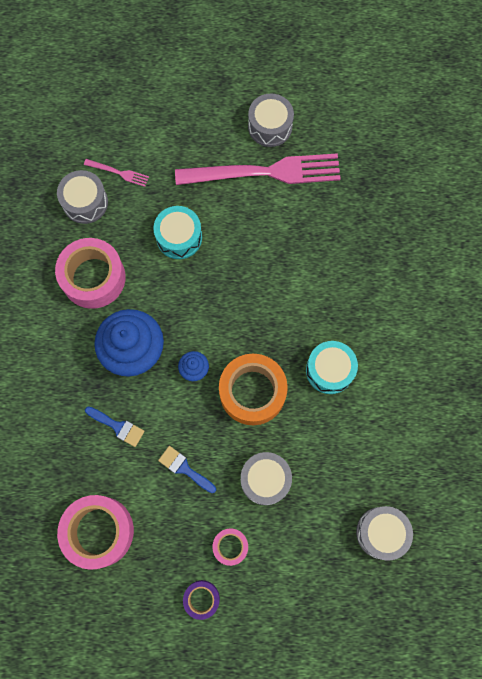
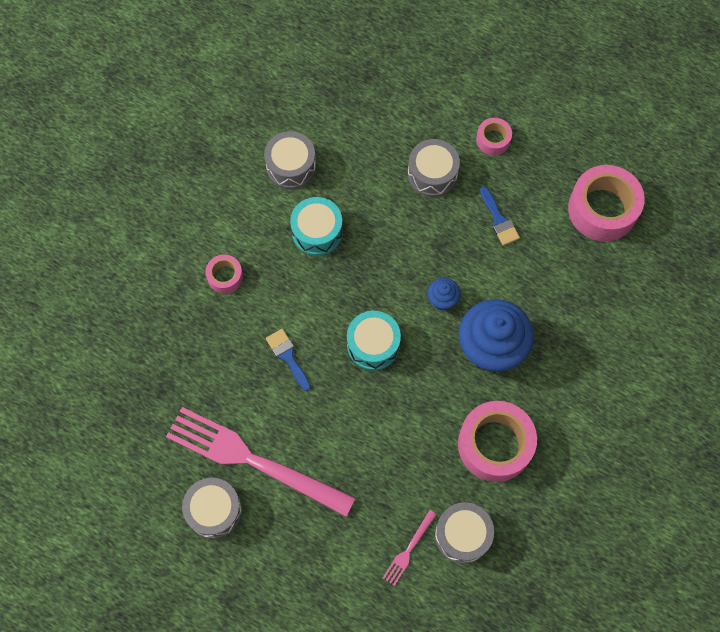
camera: 150 degrees left, 5 degrees down
pink fork [84,159,149,187] -> pink fork turned 105 degrees counterclockwise [383,510,437,586]
blue brush [85,406,145,447] -> blue brush moved to [266,329,311,391]
turquoise drum [153,206,202,259] -> turquoise drum moved to [347,311,401,370]
purple tape [183,580,220,620] -> none
orange tape [219,354,288,425] -> none
grey drum [356,506,413,561] -> grey drum moved to [264,131,316,189]
none -> pink tape [205,254,243,294]

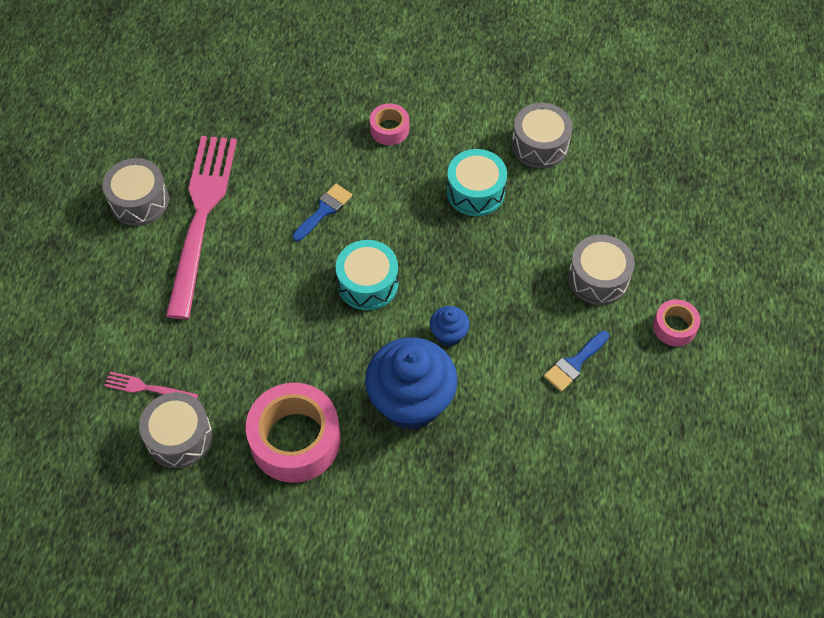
camera: 70 degrees right, 10 degrees down
pink tape [568,165,645,241] -> none

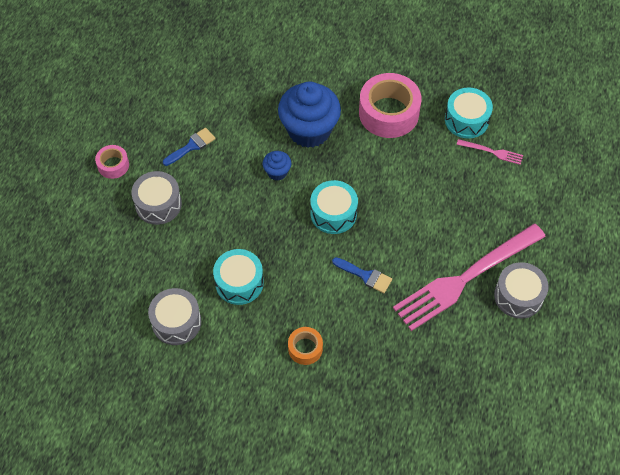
camera: 175 degrees left, 0 degrees up
grey drum [139,392,213,468] -> turquoise drum [445,88,493,139]
pink fork [166,136,237,319] -> pink fork turned 45 degrees clockwise [393,224,546,331]
blue brush [292,184,352,241] -> blue brush turned 105 degrees counterclockwise [332,257,392,293]
pink tape [370,103,409,145] -> orange tape [288,327,323,365]

